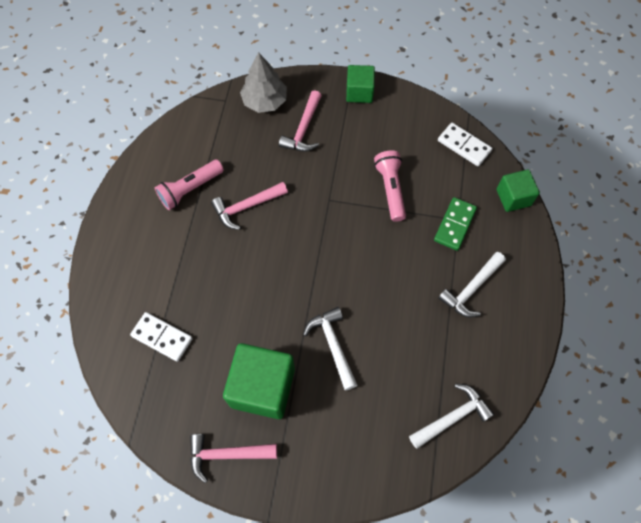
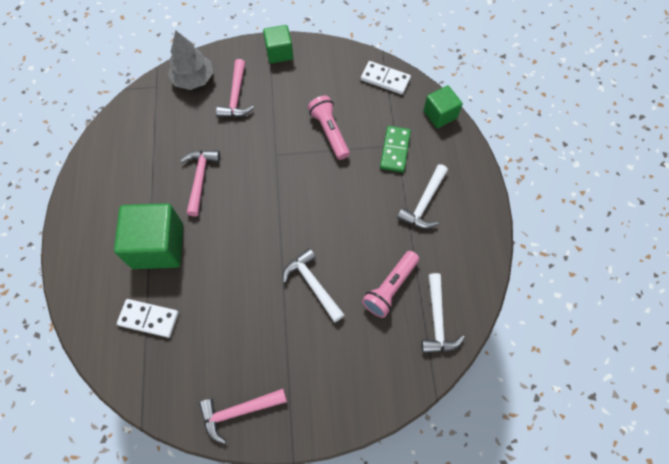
camera: 15 degrees left, 0 degrees up
pink flashlight [155,160,224,210] -> pink flashlight moved to [362,251,419,318]
pink hammer [211,182,288,230] -> pink hammer turned 135 degrees clockwise [180,151,220,216]
green cube [223,343,295,419] -> green cube moved to [114,203,183,269]
white hammer [409,383,494,449] -> white hammer turned 135 degrees clockwise [421,273,465,353]

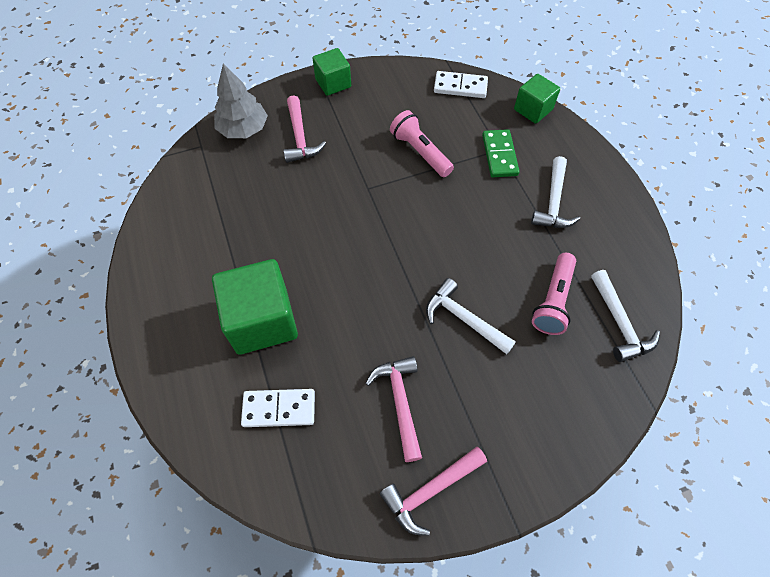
camera: 15 degrees left, 5 degrees down
pink hammer [180,151,220,216] -> pink hammer moved to [365,356,422,462]

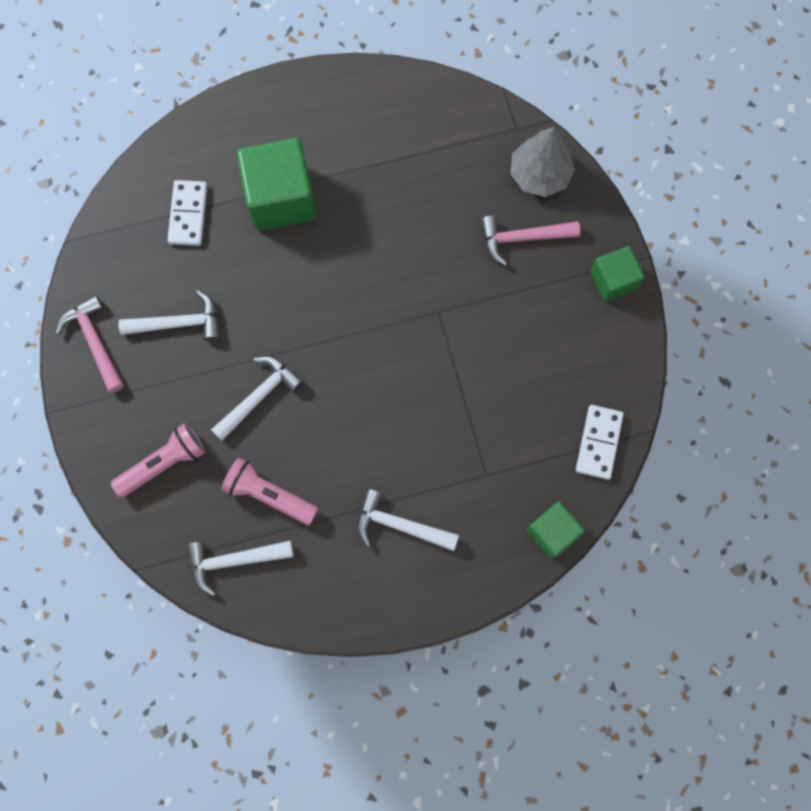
camera: 95 degrees right, 15 degrees up
pink hammer [365,356,422,462] -> white hammer [118,290,220,341]
pink flashlight [390,110,454,177] -> pink flashlight moved to [111,423,205,497]
green domino [482,129,520,177] -> none

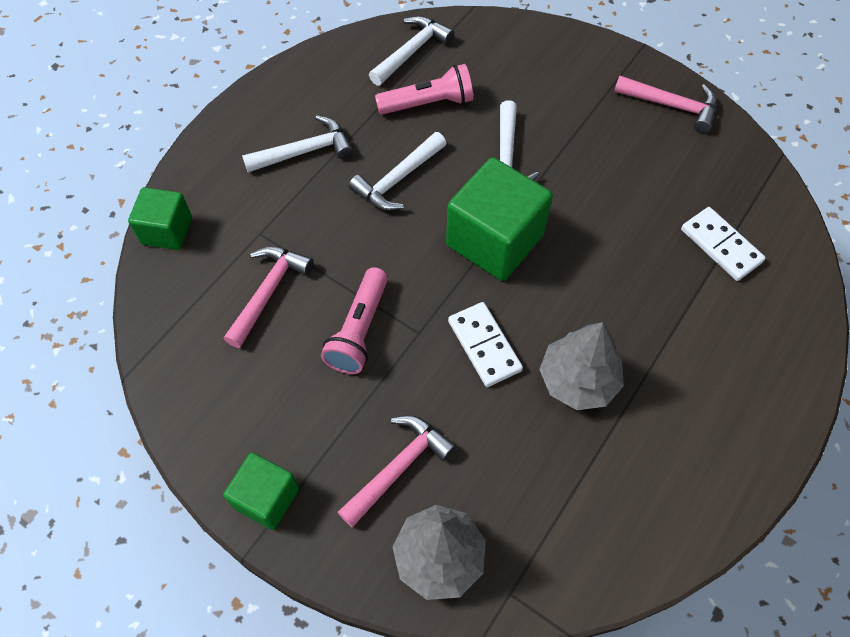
camera: 140 degrees right, 15 degrees down
pink flashlight [111,423,205,497] -> pink flashlight moved to [321,267,388,374]
white hammer [118,290,220,341] -> white hammer moved to [349,132,447,211]
green cube [237,138,317,231] -> green cube moved to [446,157,553,281]
white domino [576,405,624,480] -> white domino moved to [448,302,523,387]
none -> pink hammer [224,246,314,348]
none -> grey tree [539,322,624,410]

